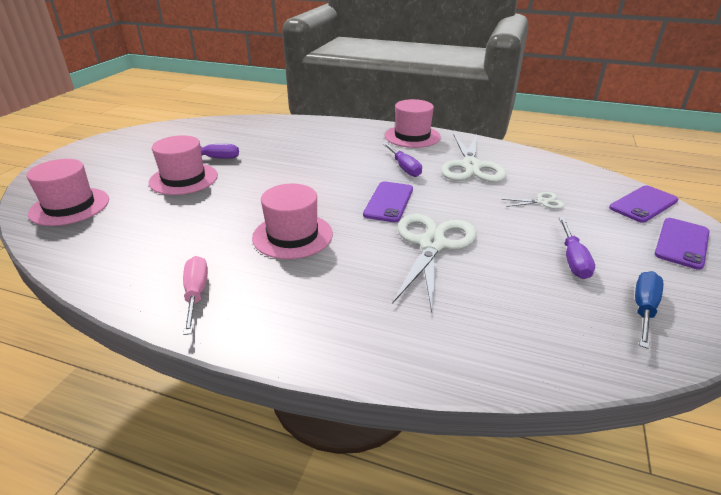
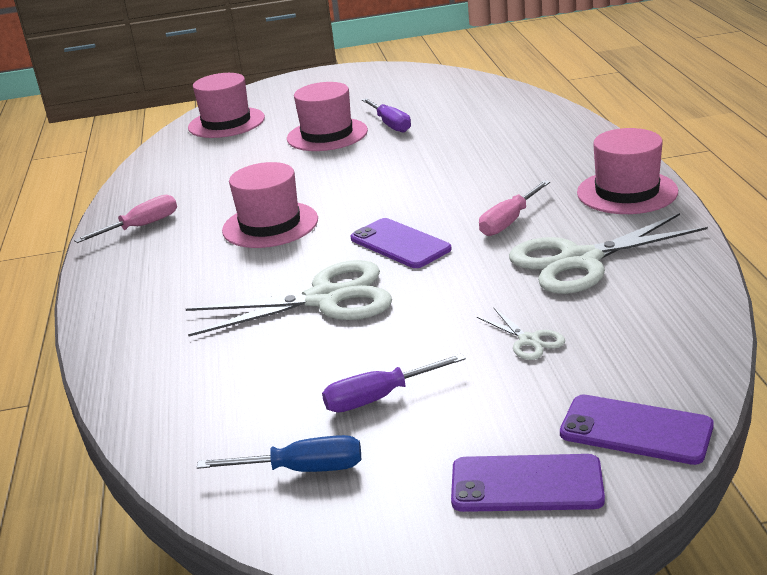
camera: 65 degrees right, 5 degrees down
purple phone [363,181,413,222] -> purple phone turned 60 degrees clockwise [351,218,452,268]
purple screwdriver [383,143,422,177] -> pink screwdriver [479,180,550,236]

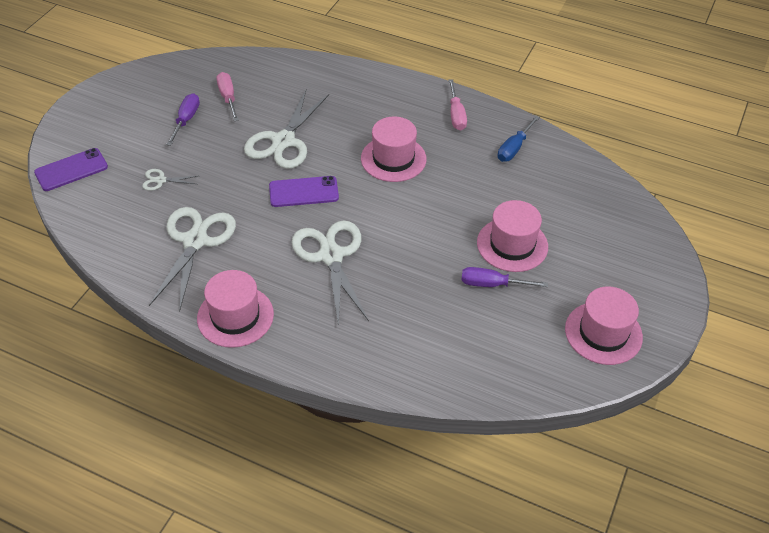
camera: 120 degrees right, 20 degrees up
pink hat [188,73,265,138] -> pink hat moved to [565,287,643,365]
blue screwdriver [197,435,361,472] -> blue screwdriver moved to [497,115,540,162]
purple phone [451,454,605,512] -> none
pink screwdriver [479,180,550,236] -> pink screwdriver moved to [216,72,239,121]
none -> white scissors [291,221,369,327]

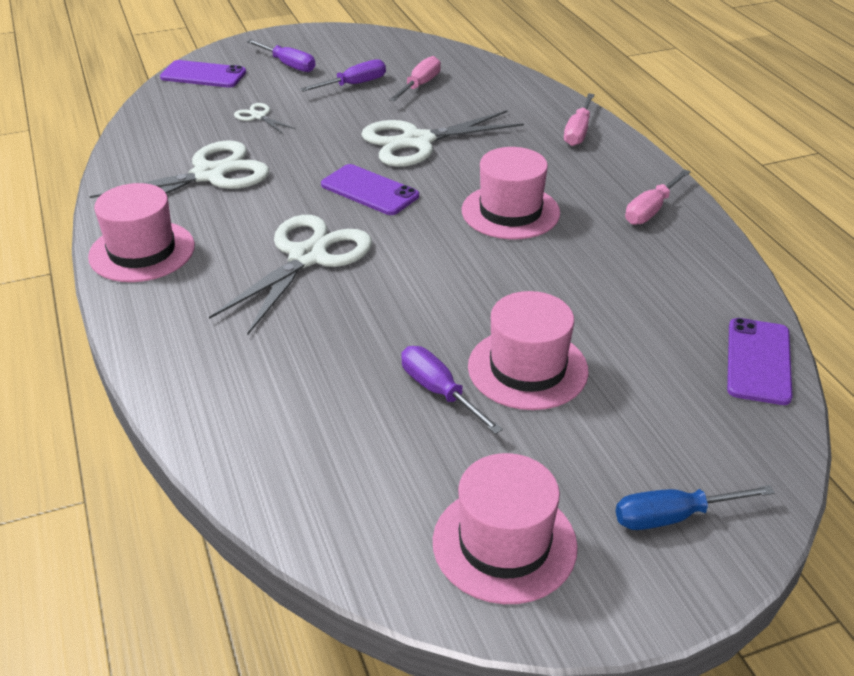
camera: 45 degrees right, 10 degrees down
blue screwdriver [497,115,540,162] -> blue screwdriver moved to [616,485,775,530]
none -> purple screwdriver [246,39,315,72]
none -> pink screwdriver [564,93,595,146]
none -> purple phone [727,318,793,405]

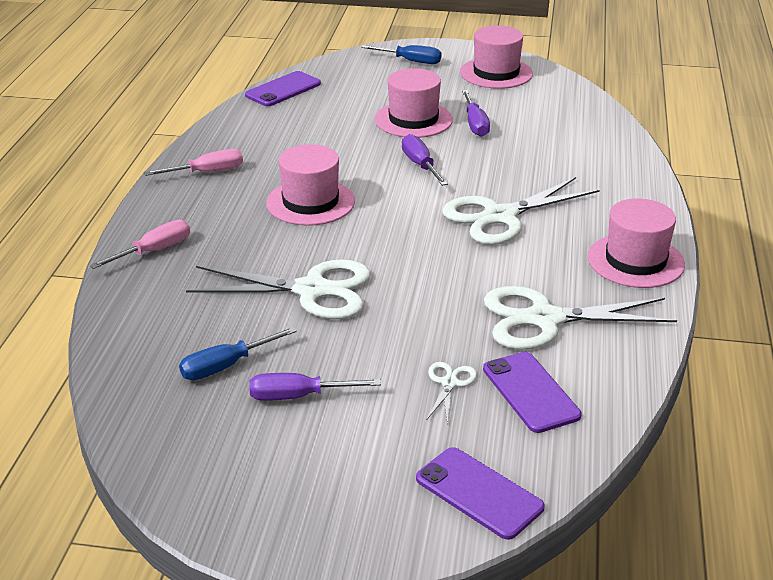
camera: 150 degrees left, 5 degrees down
white scissors [234,103,295,134] -> white scissors turned 150 degrees counterclockwise [426,362,477,425]
purple screwdriver [246,39,315,72] -> purple screwdriver moved to [402,134,448,186]
purple phone [321,164,419,215] -> purple phone moved to [483,352,582,433]
pink screwdriver [389,56,441,102] -> blue screwdriver [179,327,297,380]

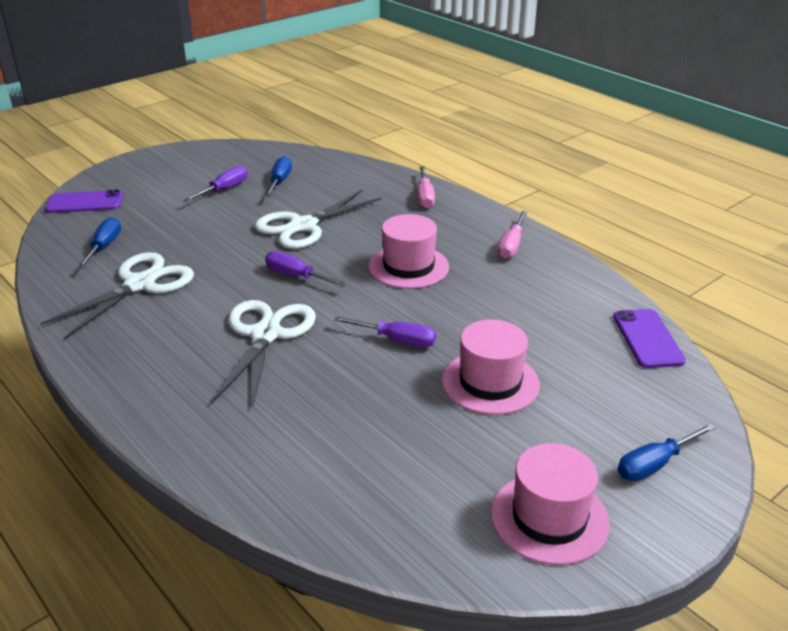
camera: 130 degrees right, 0 degrees up
white scissors [426,362,477,425] -> none
purple screwdriver [462,90,490,137] -> purple screwdriver moved to [265,251,347,287]
purple phone [483,352,582,433] -> blue screwdriver [77,217,121,269]
pink hat [588,198,685,288] -> none

